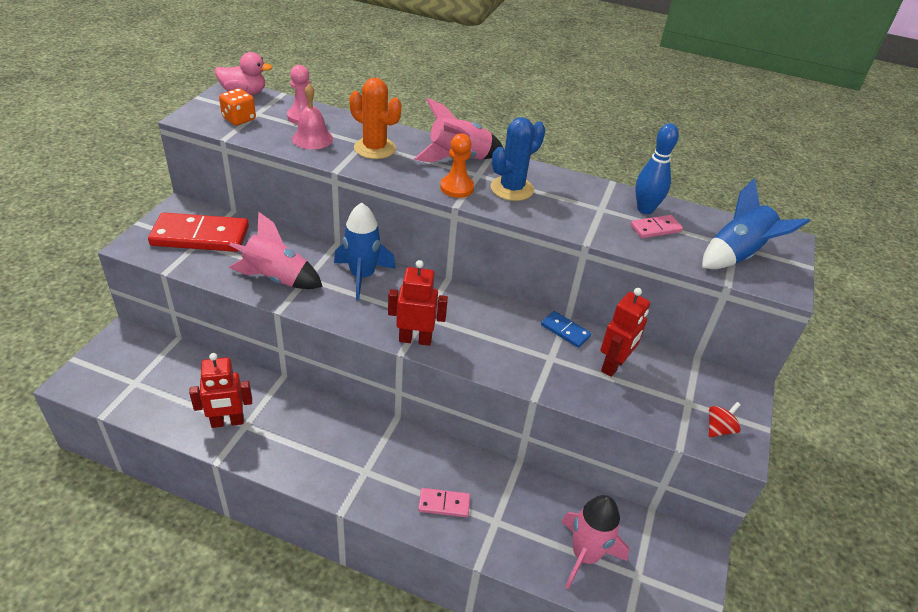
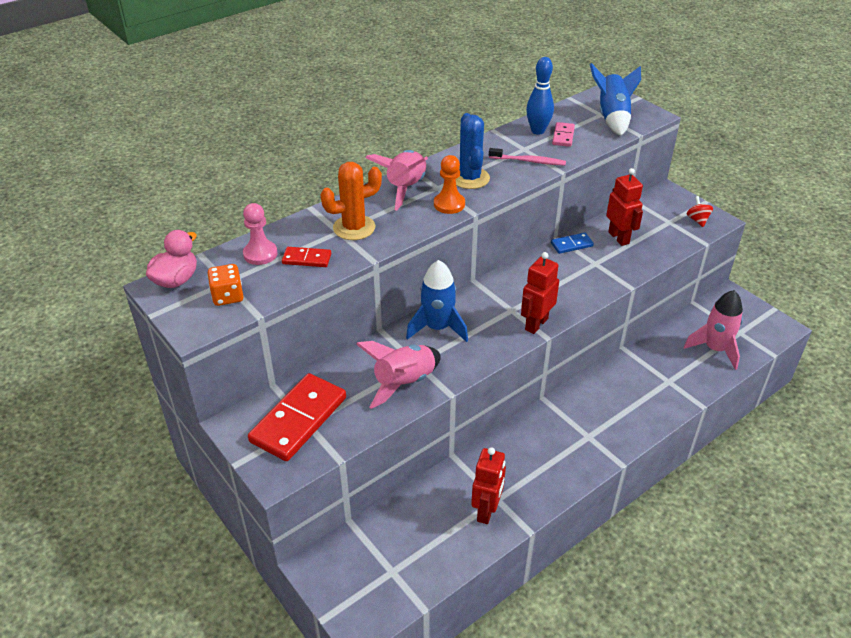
camera: 55 degrees left, 0 degrees up
pink bell [292,84,333,150] -> red domino [282,247,331,267]
pink domino [418,488,470,517] -> none
none -> pink toothbrush [489,148,566,166]

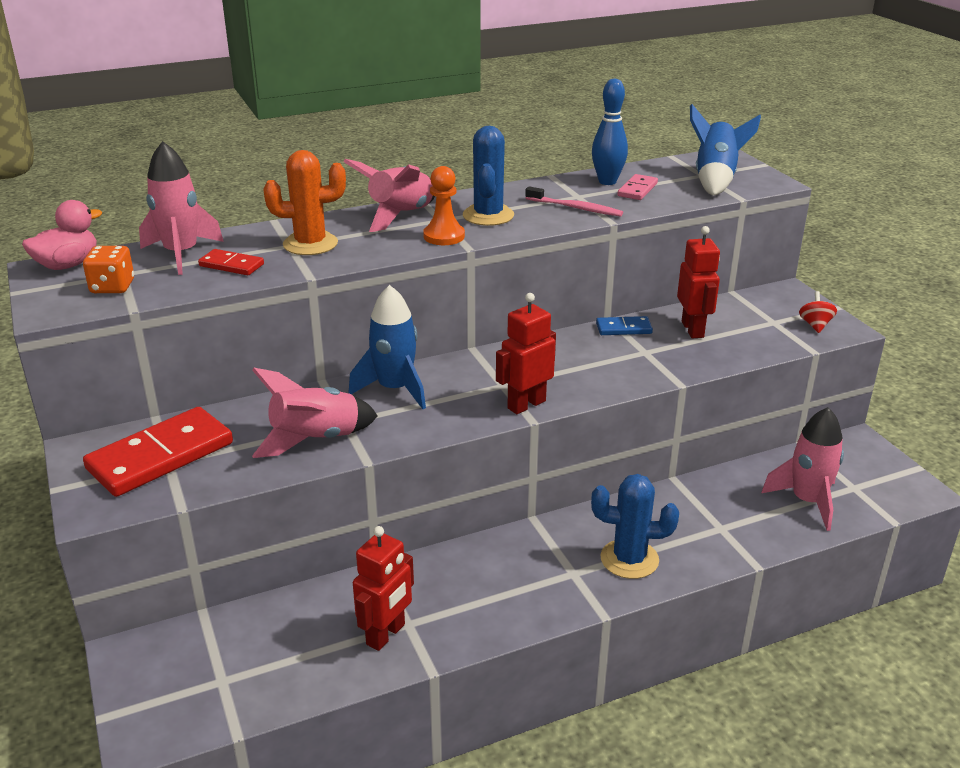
camera: 15 degrees right, 10 degrees down
pink pawn [243,203,278,265] -> pink rocket [139,141,224,275]
none -> blue cactus [591,474,679,579]

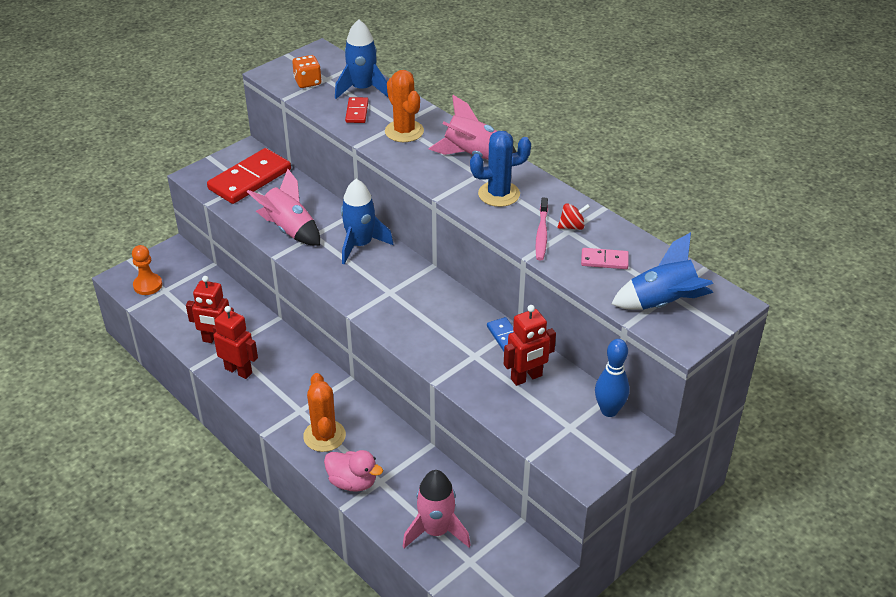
camera: 70 degrees right, 10 degrees up
pink duck [22,200,102,270] -> pink duck moved to [324,450,383,492]
red domino [83,407,233,497] -> red domino turned 75 degrees counterclockwise [207,148,291,204]
pink rocket [139,141,224,275] -> blue rocket [335,19,388,99]
orange pawn [423,166,465,245] -> orange pawn moved to [132,245,162,295]
red robot [496,293,556,414] -> red robot moved to [212,306,258,379]
blue cactus [591,474,679,579] -> orange cactus [303,373,346,452]
blue bowling pin [592,79,628,185] -> blue bowling pin moved to [595,339,630,417]
red spinning top [799,291,837,333] -> red spinning top moved to [558,203,590,230]

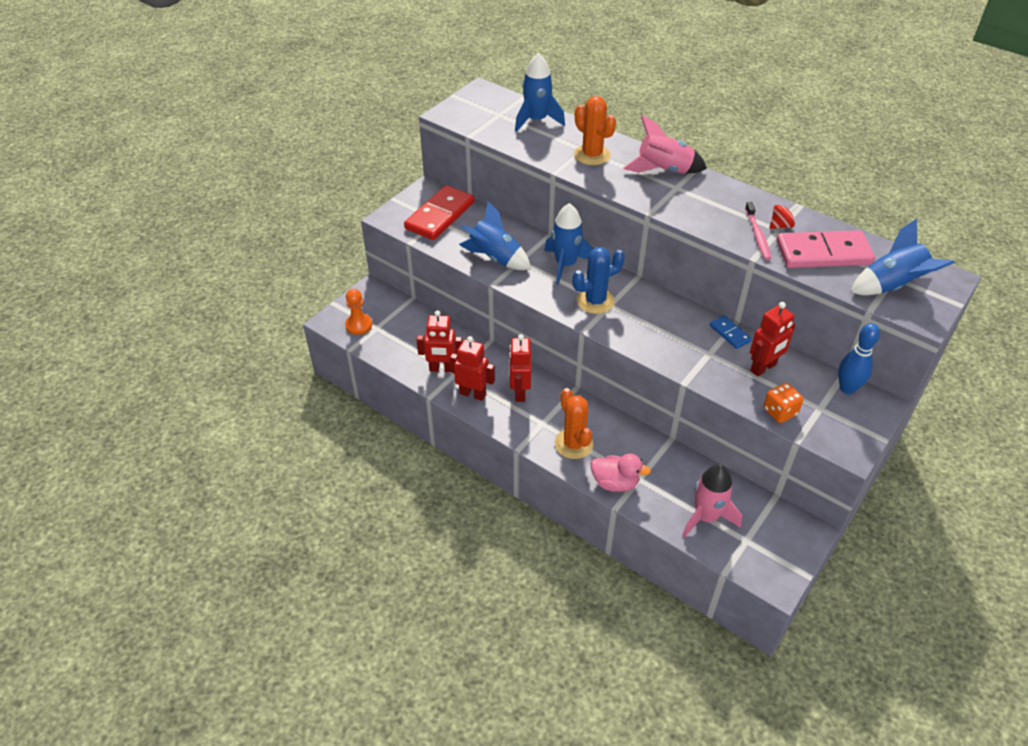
camera: 10 degrees left, 5 degrees up
pink rocket [247,169,320,245] -> blue rocket [459,202,531,270]
orange dice [292,55,322,88] -> orange dice moved to [763,383,804,423]
red domino [345,97,369,123] -> none
blue cactus [470,131,531,207] -> blue cactus moved to [572,247,625,314]
pink domino [581,248,629,269] -> pink domino [776,230,875,268], size x2.06
none -> red robot [509,334,531,402]

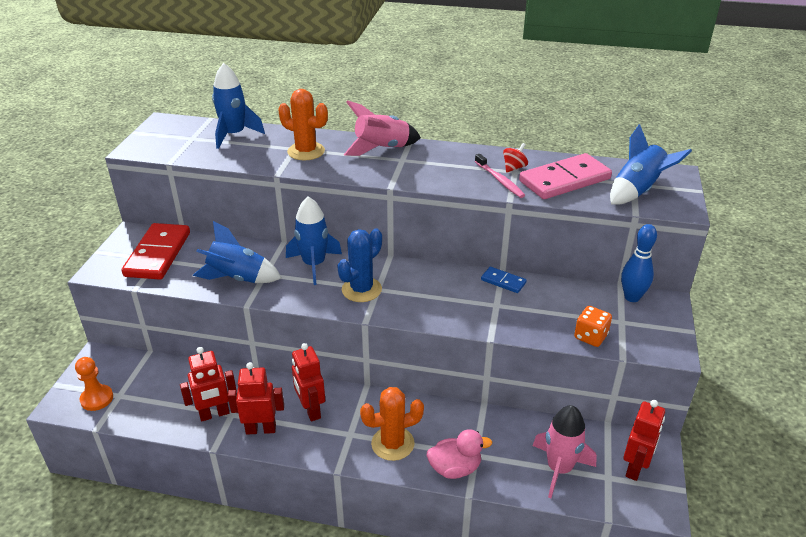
camera: 25 degrees left, 10 degrees down
orange cactus [555,388,593,459] -> orange cactus turned 60 degrees counterclockwise [360,387,424,461]
red robot [750,302,795,377] -> red robot moved to [624,400,665,481]

